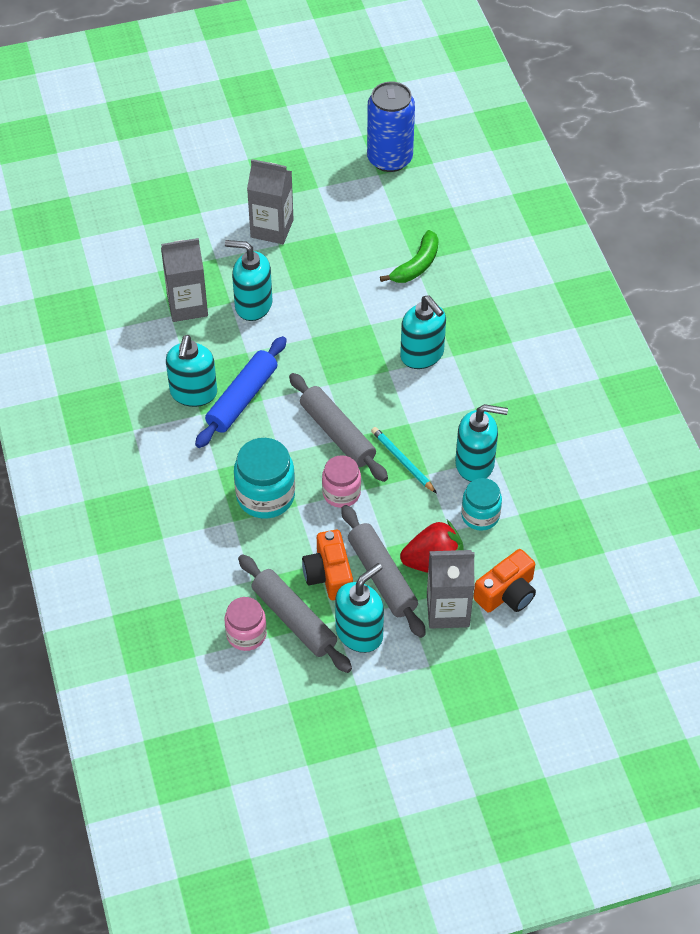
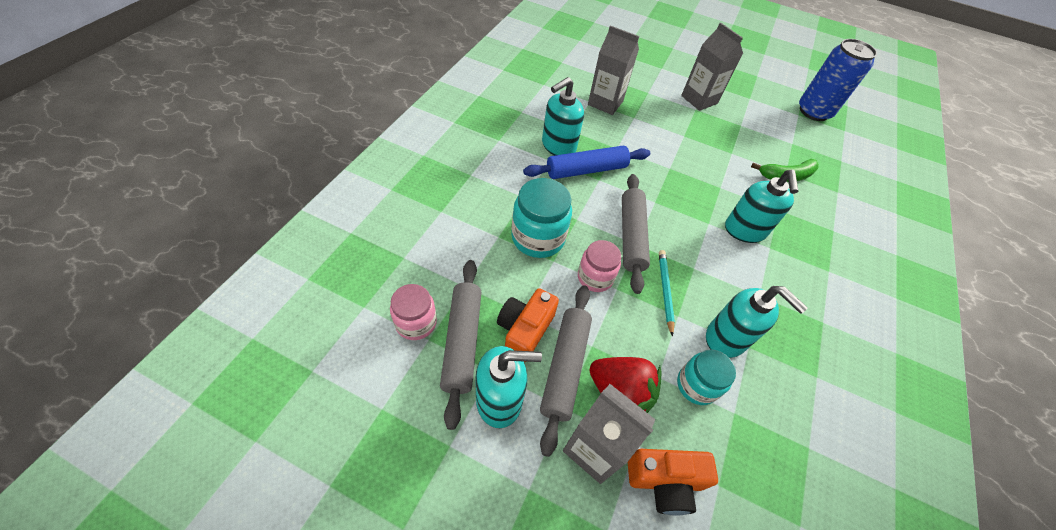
camera: 35 degrees right, 0 degrees up
turquoise soap dispenser [225,240,272,321] -> none

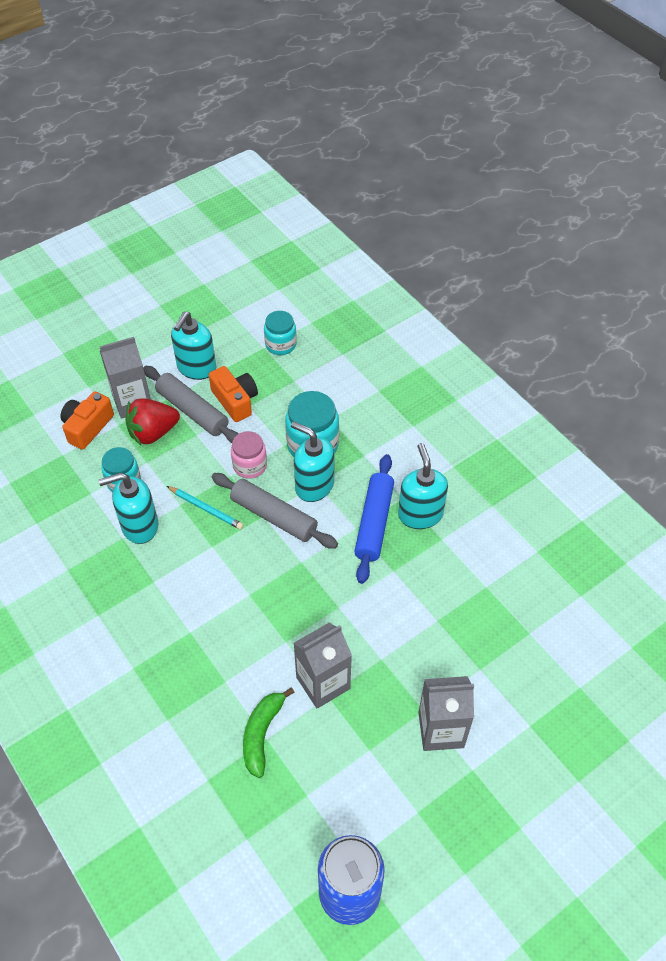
camera: 125 degrees right, 0 degrees up
pink jar [390,284,437,340] -> turquoise jar [264,311,297,355]
grey rolling pin [440,260,482,430] -> none
grey carton [588,25,639,115] -> grey carton moved to [294,623,352,709]
turquoise soap dispenser [725,170,799,243] -> turquoise soap dispenser moved to [291,421,334,502]

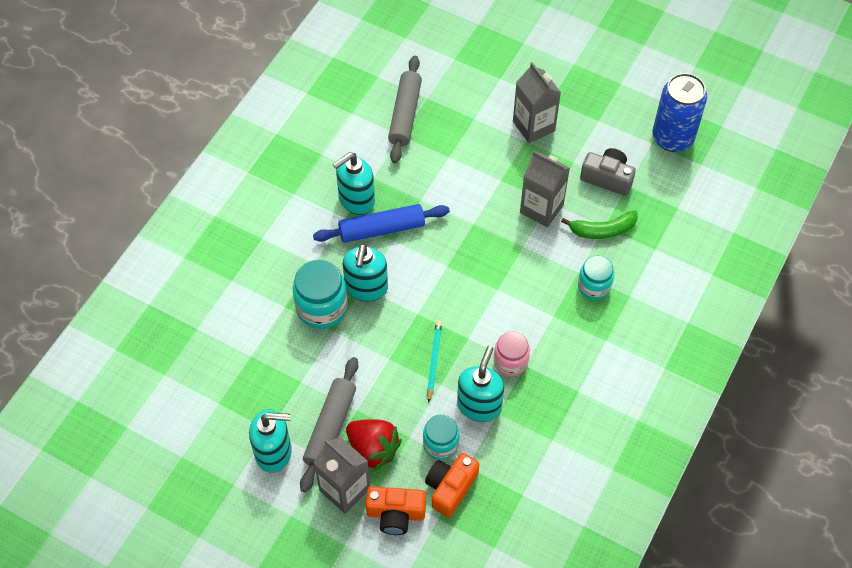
camera: 115 degrees left, 5 degrees up
turquoise soap dispenser [98,473,158,544] -> turquoise soap dispenser turned 120 degrees counterclockwise [457,346,504,422]
orange camera [209,366,258,422] -> orange camera moved to [425,453,479,517]
grey rolling pin [212,473,338,549] -> grey rolling pin moved to [388,56,422,163]
pink jar [231,431,267,479] -> pink jar moved to [494,331,530,377]
turquoise jar [264,311,297,355] -> turquoise jar moved to [578,255,614,300]
none -> grey camera [580,148,636,196]

